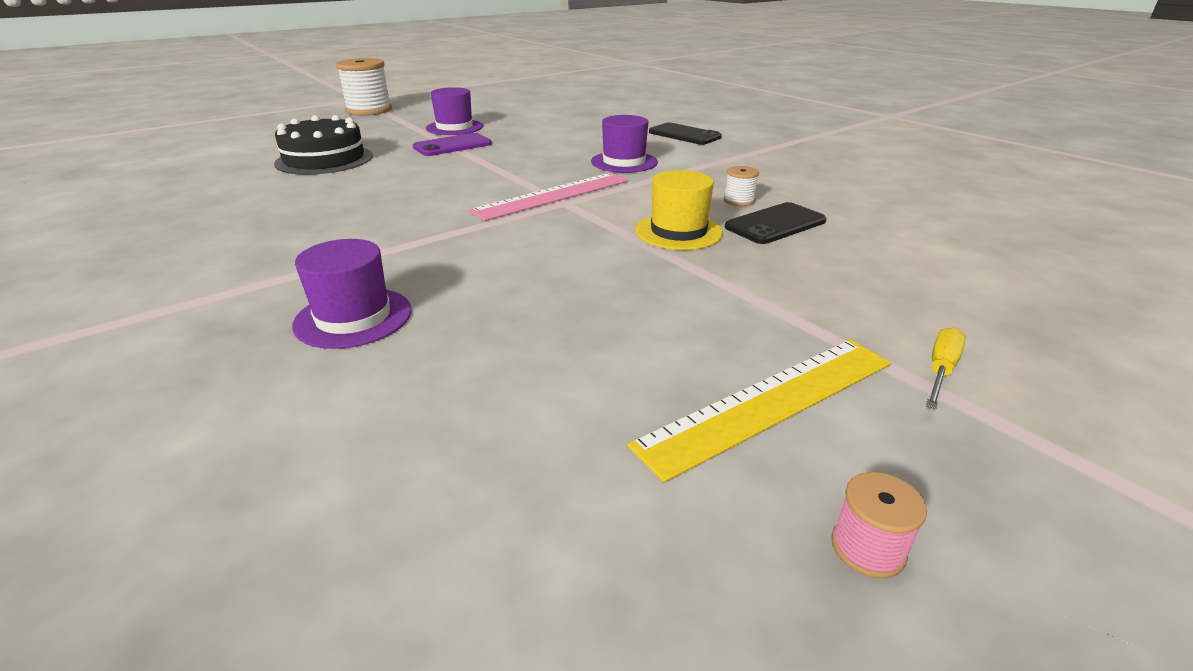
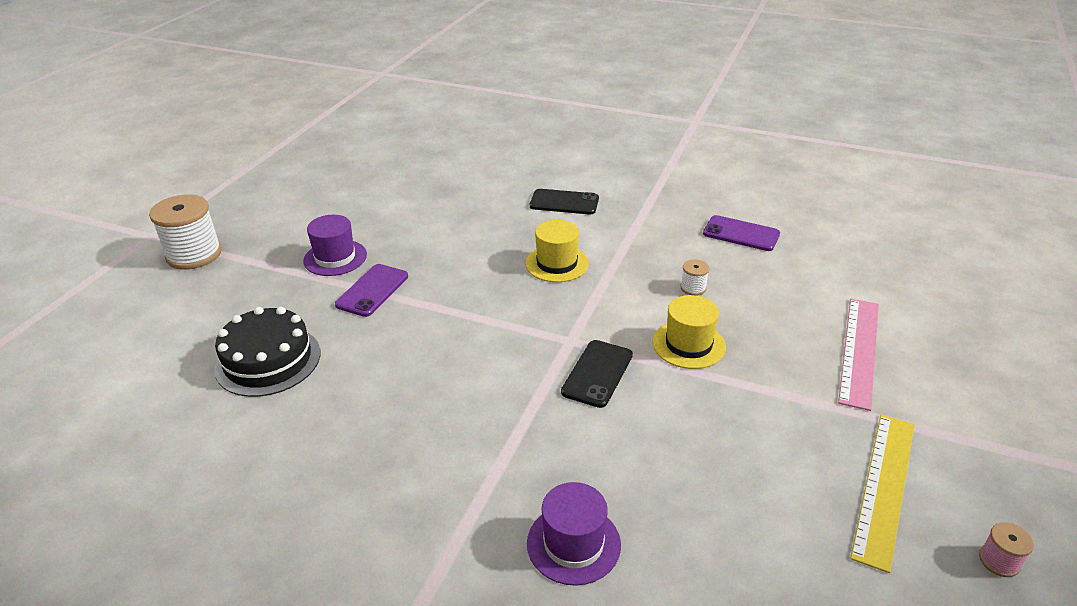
camera: 30 degrees left, 5 degrees up
pink ruler [468,173,629,221] -> pink ruler moved to [838,299,879,411]
purple hat [591,115,658,173] -> yellow hat [525,220,589,282]
black phone [725,202,827,244] -> black phone moved to [561,340,633,408]
yellow screwdriver [926,327,966,409] -> none
none -> purple phone [703,215,780,251]

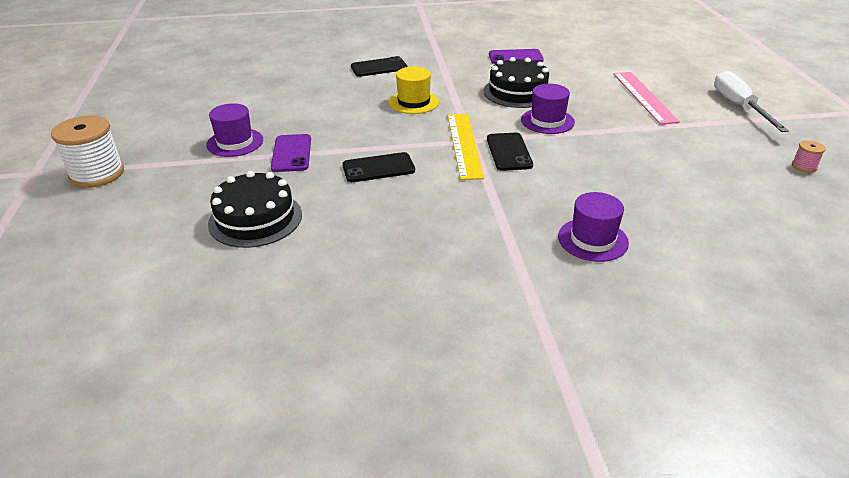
camera: 30 degrees left, 0 degrees up
yellow hat [652,295,726,369] -> purple hat [521,84,575,134]
white spool [680,259,709,296] -> black cake [484,57,549,108]
yellow ruler [850,414,915,573] -> yellow ruler moved to [448,114,484,180]
none -> black phone [342,152,415,182]
none -> white screwdriver [714,70,789,132]

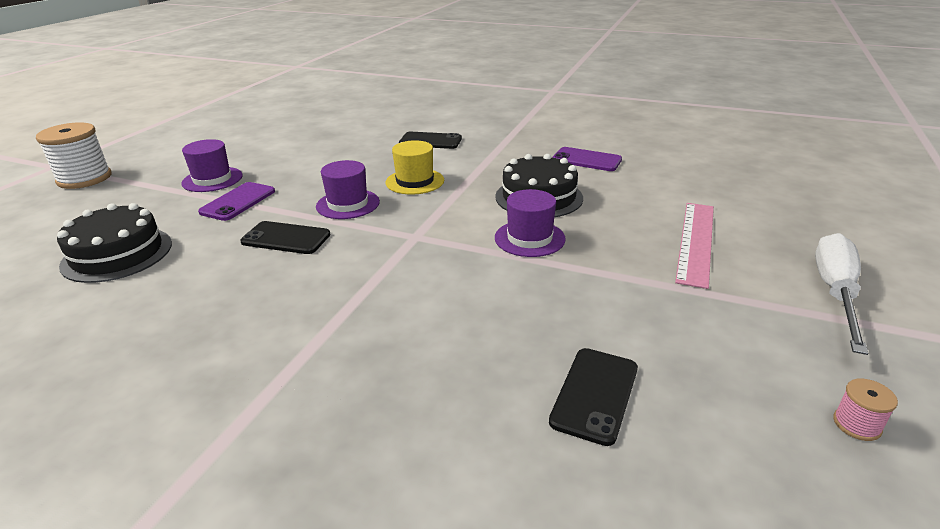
camera: 30 degrees right, 5 degrees down
yellow ruler [448,114,484,180] -> none
black phone [487,133,533,171] -> black phone moved to [549,348,638,446]
purple hat [558,192,629,262] -> purple hat moved to [316,160,380,219]

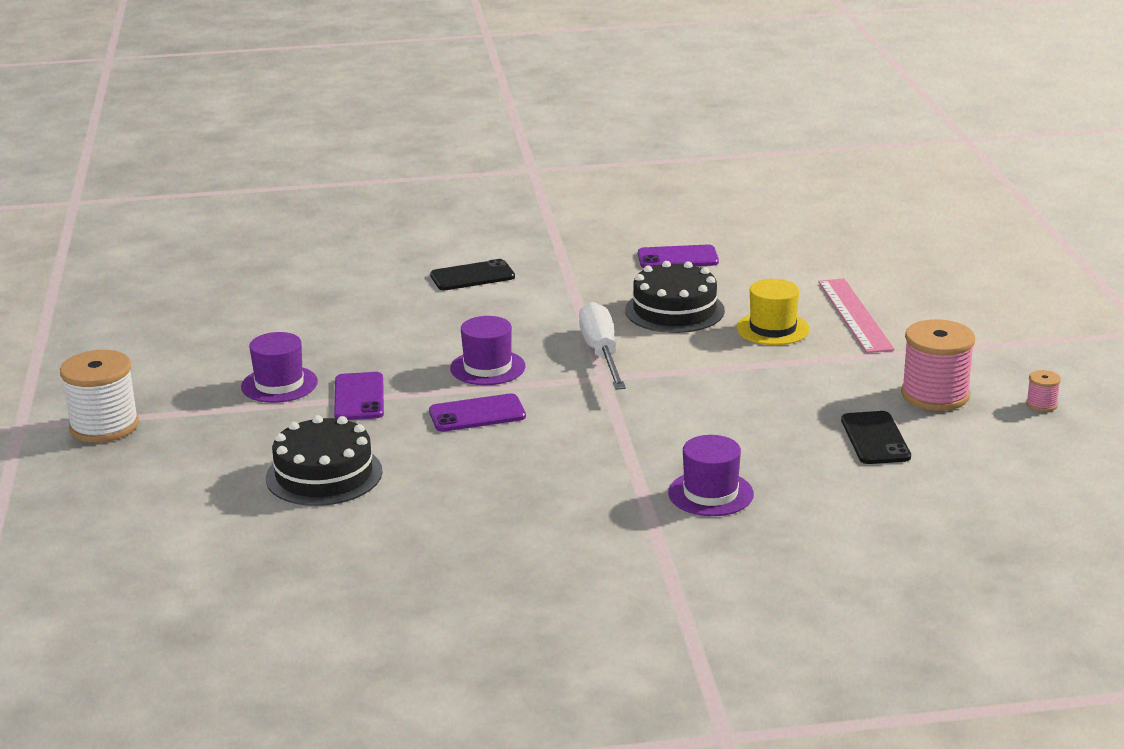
camera: 30 degrees left, 5 degrees down
black phone [240,221,330,254] -> purple phone [429,393,526,432]
yellow hat [386,140,444,195] -> yellow hat moved to [737,279,810,345]
purple hat [495,189,566,257] -> purple hat moved to [668,435,754,516]
white screwdriver [815,233,868,355] -> white screwdriver moved to [579,302,626,390]
none -> pink spool [901,319,975,411]

